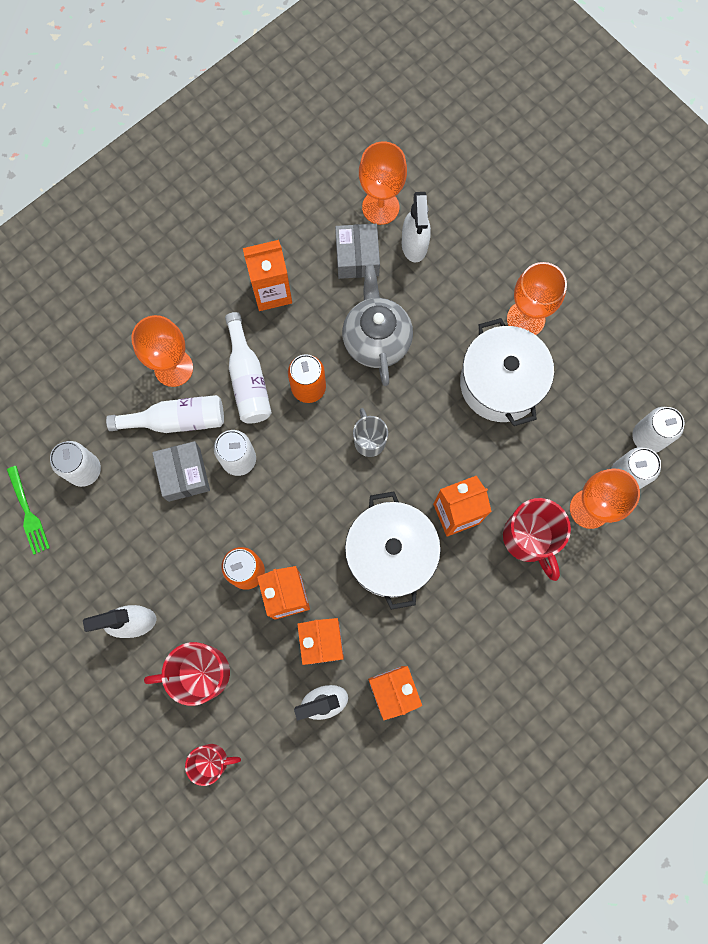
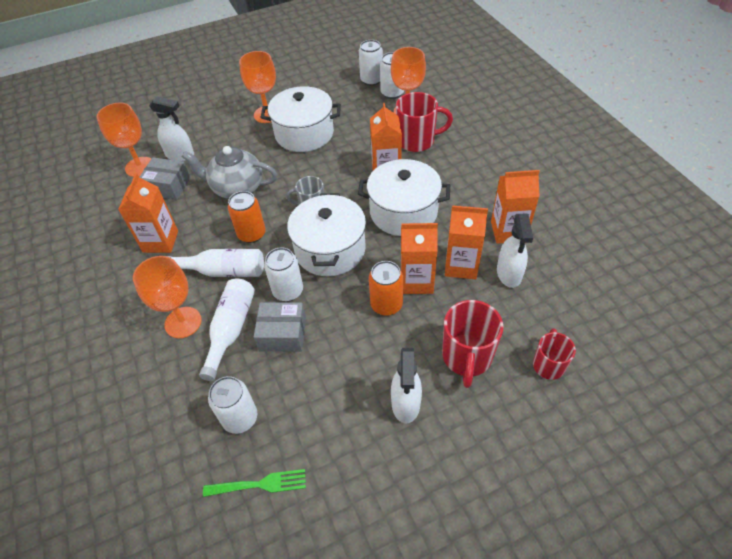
camera: 70 degrees left, 25 degrees down
none -> white pot [287,193,366,276]

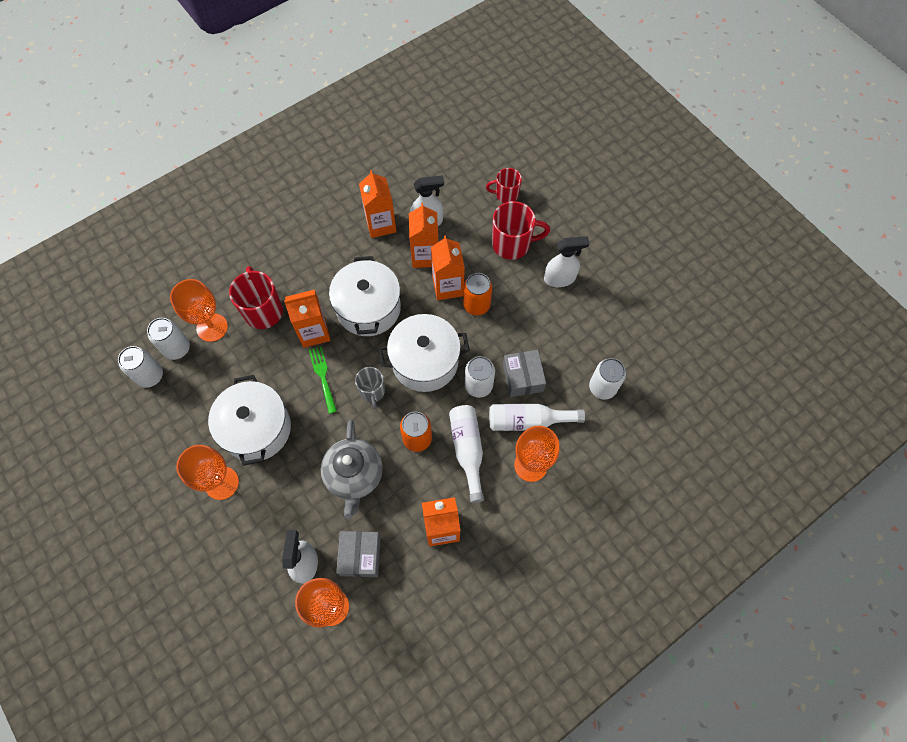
camera: 105 degrees left, 15 degrees up
green fork [203,469,306,497] -> green fork moved to [309,347,337,414]

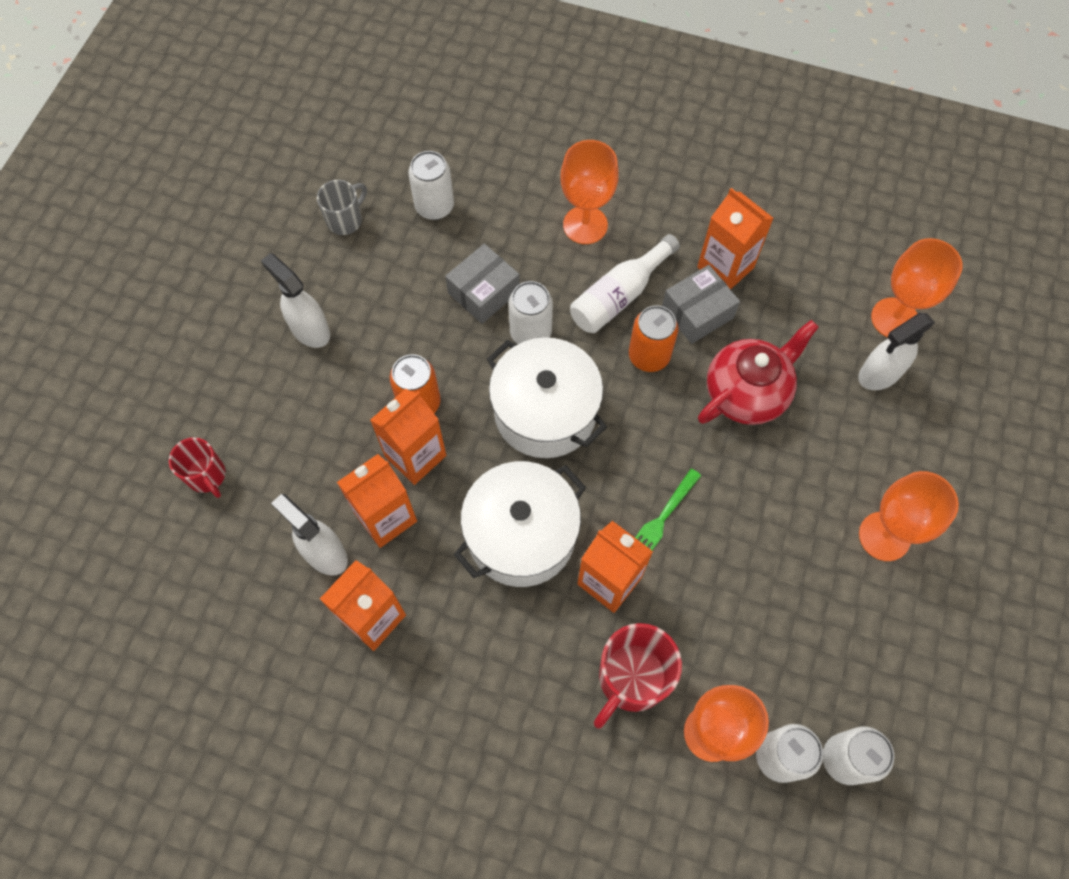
camera: 125 degrees left, 0 degrees up
white pot [208,375,291,466] -> none
grey teapot [321,420,383,519] -> red teapot [698,320,819,425]
grey box [336,531,381,577] -> grey box moved to [662,265,740,344]
grey mug [355,367,385,409] -> grey mug moved to [317,180,367,235]
white bottle [489,404,585,431] -> none
red mug [492,201,550,260] -> none

